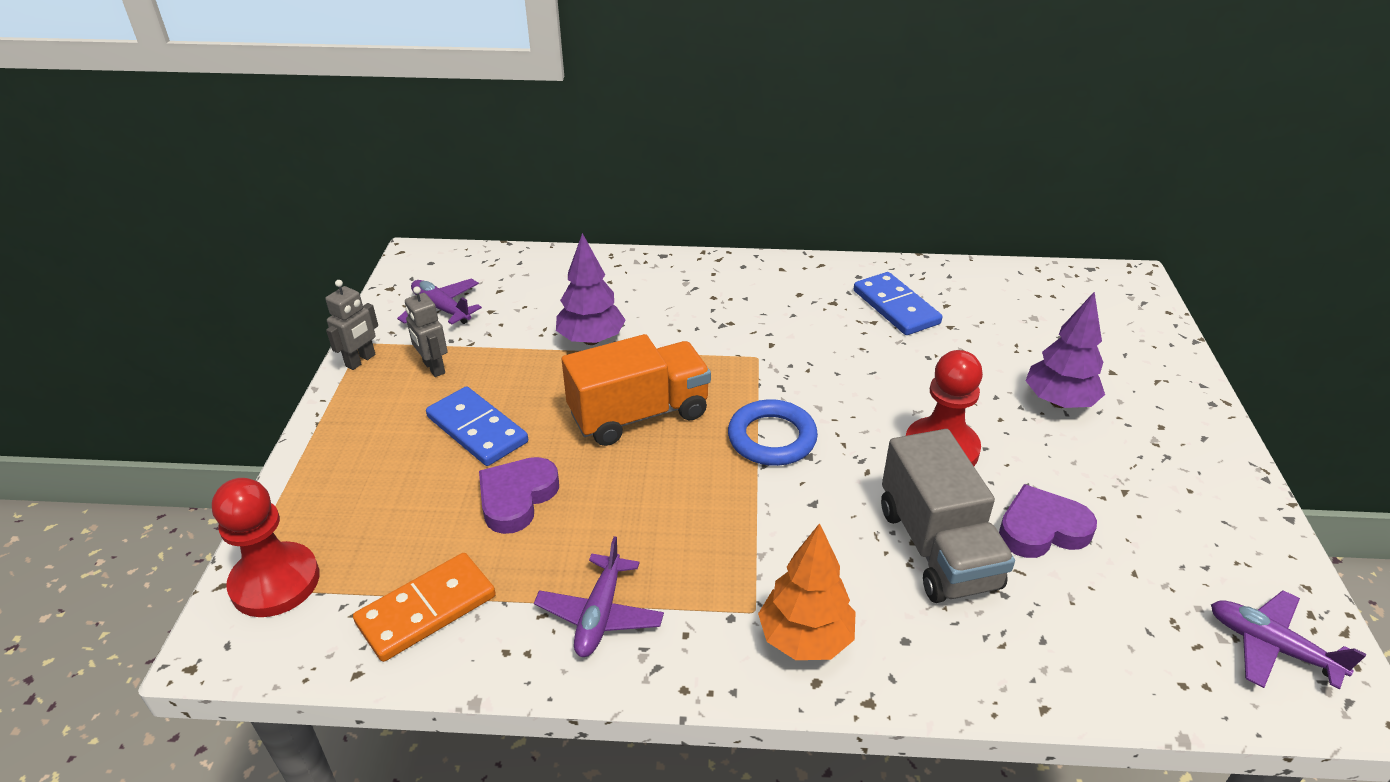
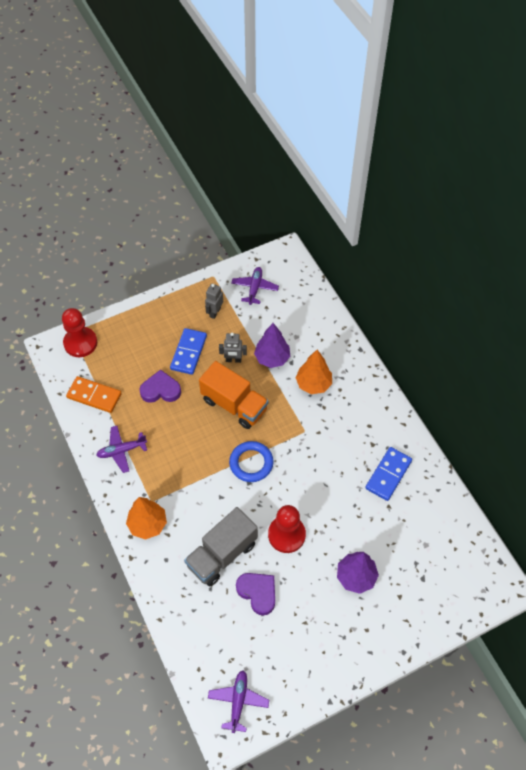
camera: 60 degrees right, 20 degrees up
grey robot [325,280,378,370] -> grey robot moved to [219,332,247,363]
none -> orange tree [296,350,332,394]

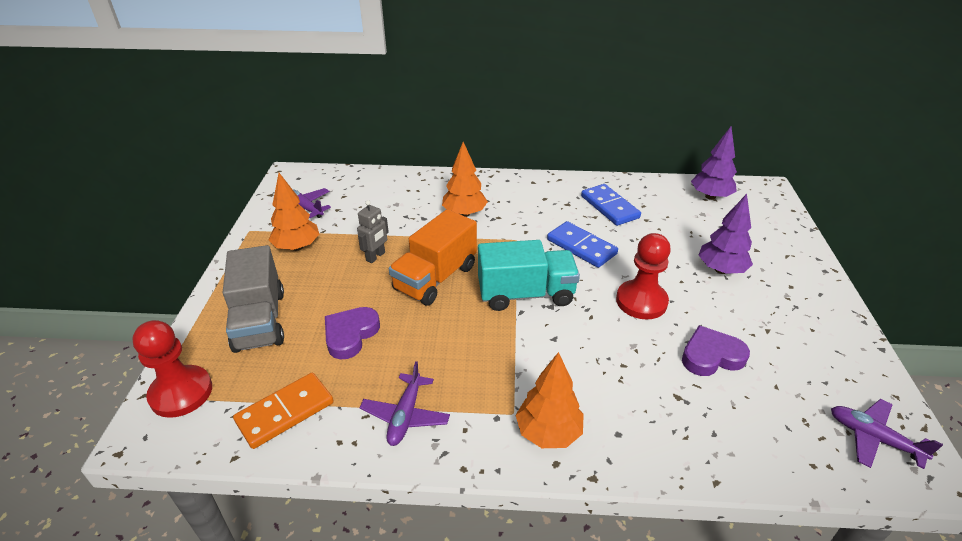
camera: 60 degrees left, 20 degrees down
blue domino [170,328,207,375] -> blue domino moved to [547,221,618,268]
grey truck [184,507,258,586] -> grey truck moved to [223,245,284,353]
orange truck [199,361,269,429] -> orange truck turned 150 degrees clockwise [389,209,477,306]
grey robot [205,284,223,319] -> orange tree [269,173,319,251]
blue ring [229,441,274,482] -> turquoise truck [478,240,580,311]
purple tree [254,323,290,368] -> purple tree moved to [691,127,737,200]

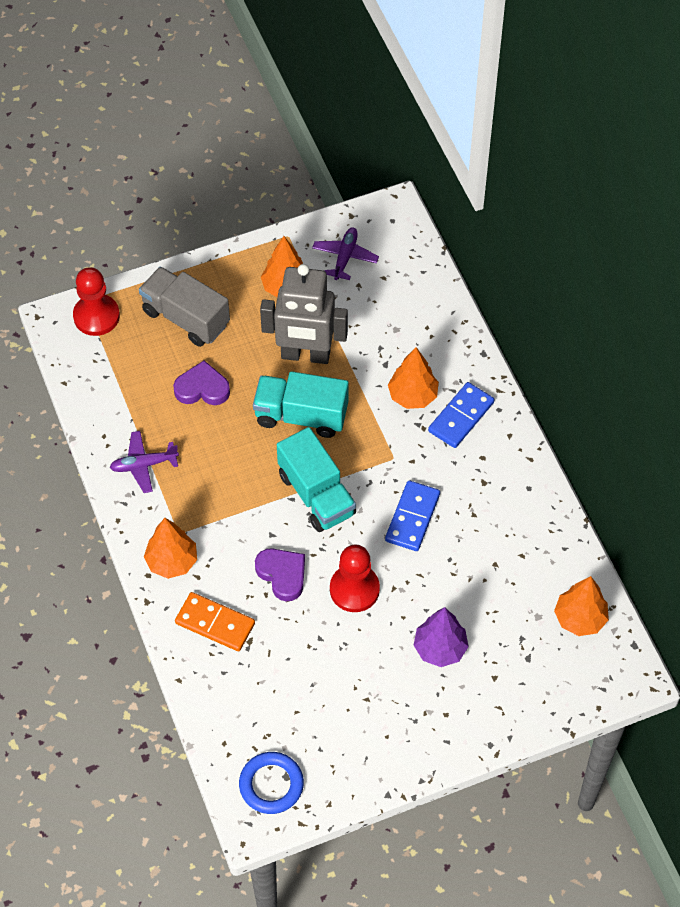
camera: 65 degrees right, 20 degrees up
grey truck [223,245,284,353] -> grey truck turned 75 degrees clockwise [139,266,230,347]
orange domino [233,373,333,449] -> orange domino moved to [175,592,255,651]
grey robot [357,200,389,263] -> grey robot [260,264,348,364], size x2.24
orange truck [389,209,477,306] -> turquoise truck [253,371,349,438]
blue domino [581,184,641,226] -> blue domino moved to [428,382,494,448]
purple heart [682,325,750,376] -> purple heart moved to [255,548,305,601]
purple tree [691,127,737,200] -> orange tree [554,576,609,636]
purple plane [831,399,943,469] -> blue ring [239,752,304,814]

